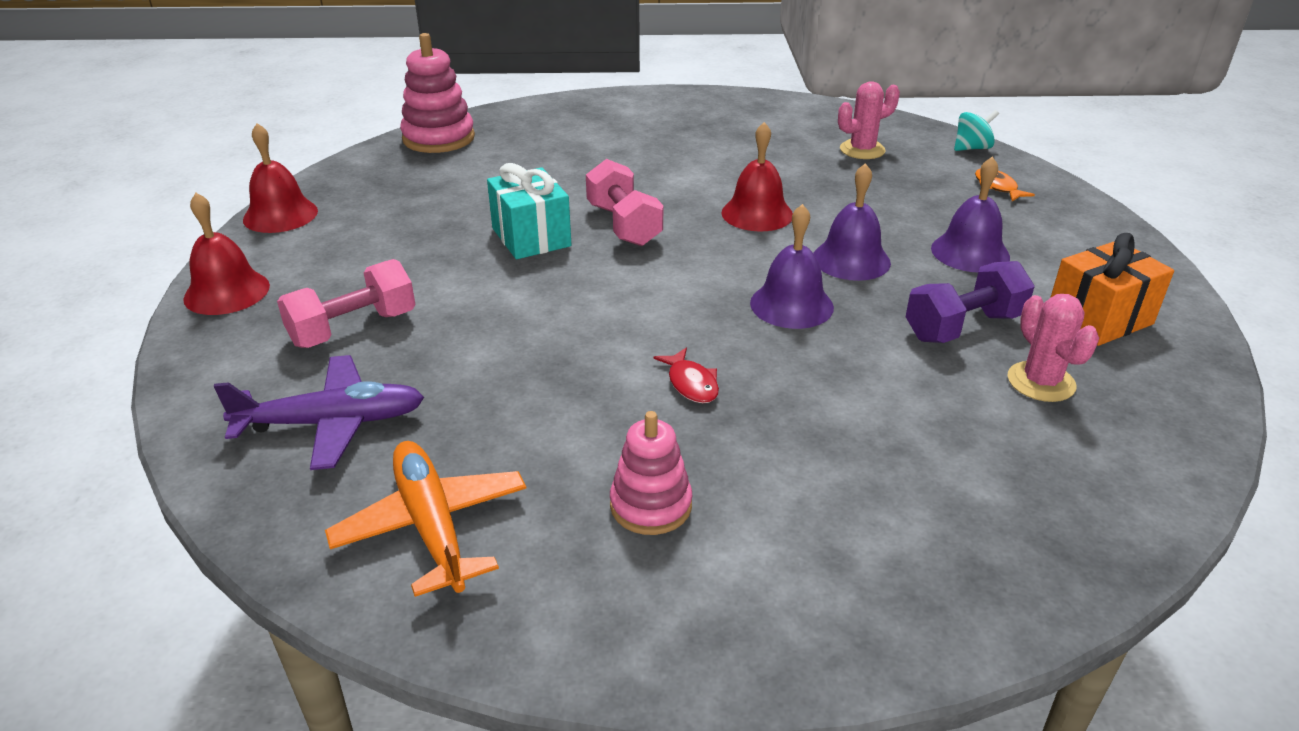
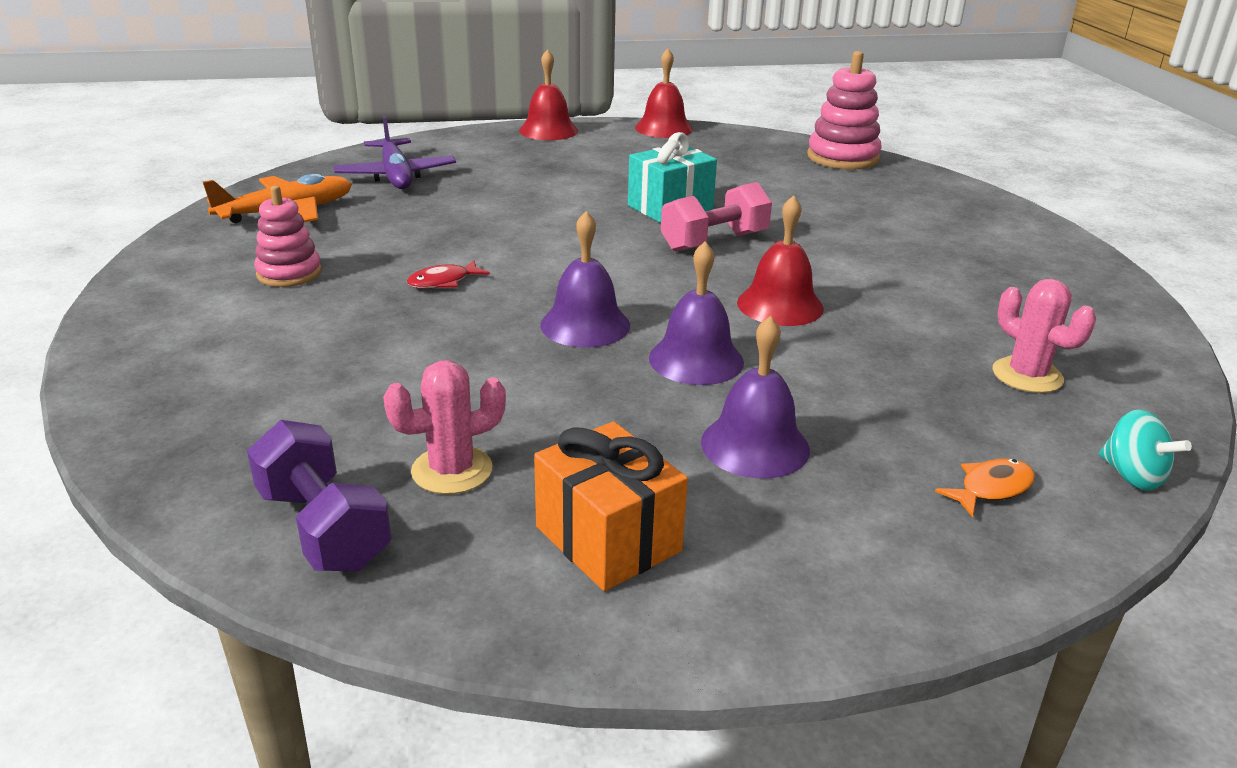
camera: 80 degrees right, 5 degrees down
pink dumbbell [277,259,415,348] -> none
purple dumbbell [906,261,1035,343] -> purple dumbbell moved to [247,420,391,572]

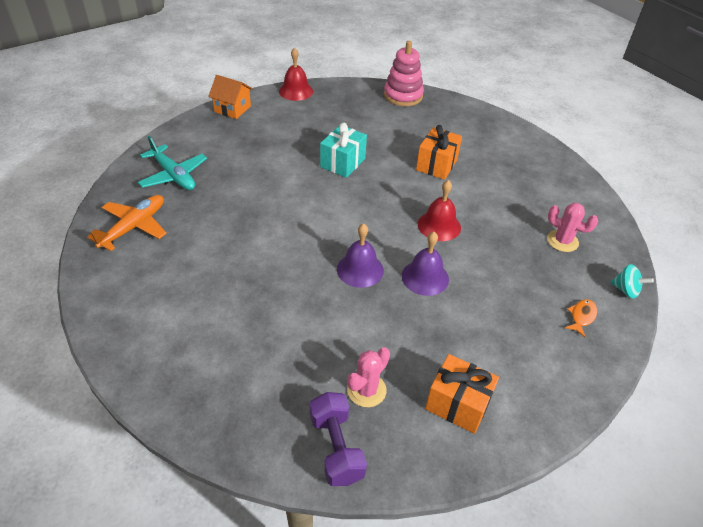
camera: 25 degrees left, 15 degrees up
purple dumbbell [247,420,391,572] -> purple dumbbell turned 45 degrees clockwise [309,392,367,486]
pink stacking toy [254,185,322,287] -> none
purple plane [333,115,456,189] -> turquoise plane [138,136,207,190]
red fish [407,260,490,289] -> none
red bell [519,49,578,140] -> orange house [208,75,253,119]
pink dumbbell [661,182,772,252] -> none
purple bell [701,316,810,479] -> none
none -> orange gift [416,125,462,180]

